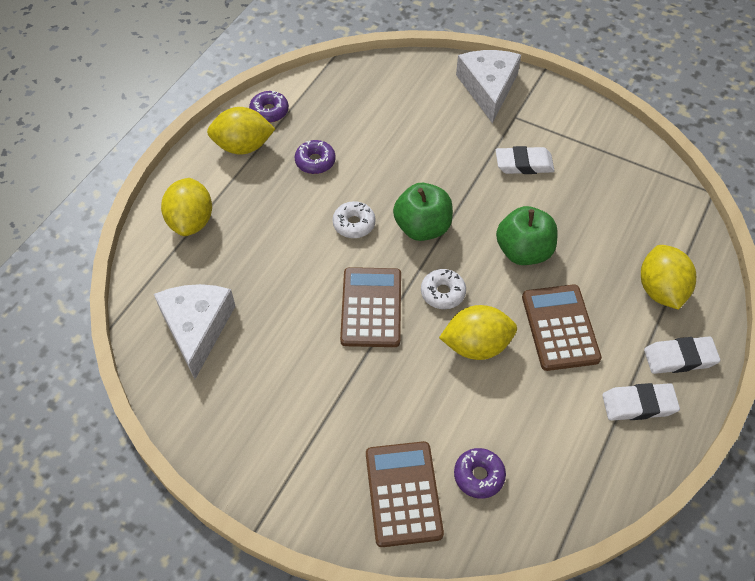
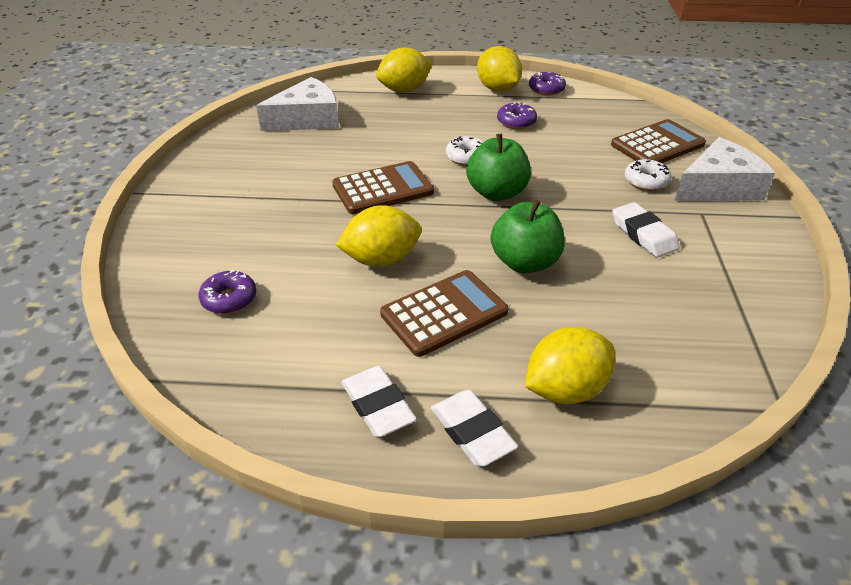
camera: 65 degrees right, 15 degrees down
brown calculator [366,441,444,547] -> brown calculator moved to [611,119,706,163]
white donut [421,269,466,309] -> white donut moved to [625,159,672,191]
yellow lemon [439,305,517,360] -> yellow lemon turned 75 degrees counterclockwise [336,205,422,267]

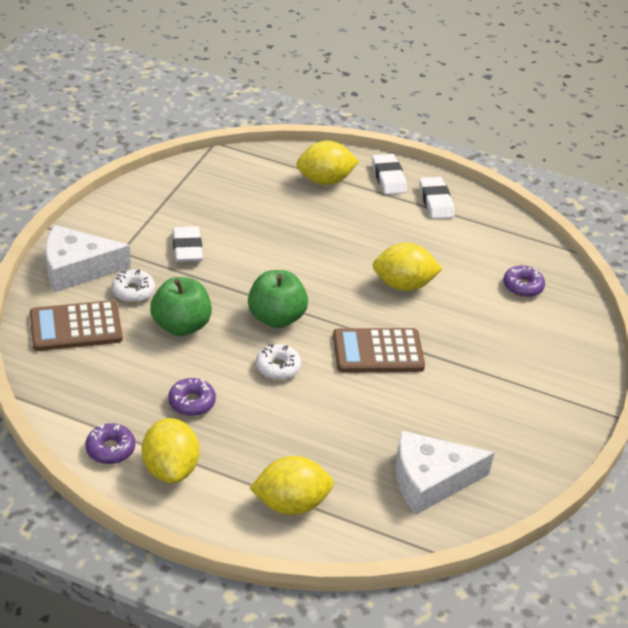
camera: 165 degrees left, 0 degrees up
brown calculator [380,270,508,357] -> none
green apple [491,200,565,273] -> green apple moved to [150,277,212,336]

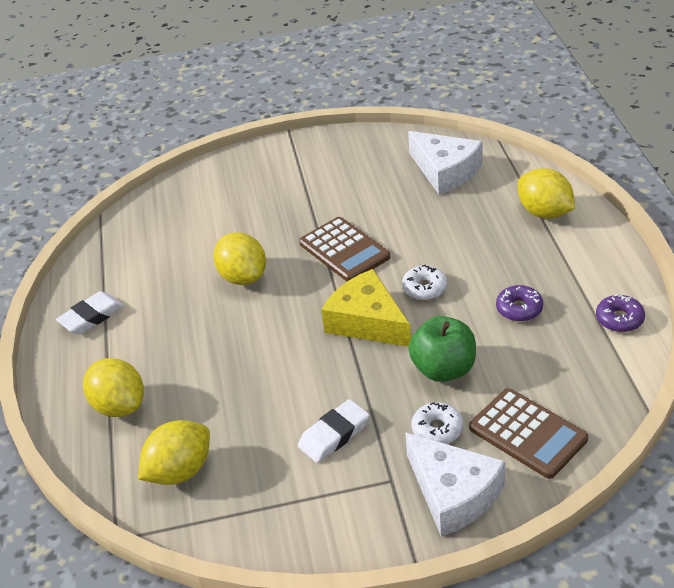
camera: 115 degrees left, 0 degrees up
yellow lemon [142,418,199,483] -> yellow lemon moved to [138,420,210,485]
green apple [248,270,308,328] -> yellow cheese [322,269,411,347]
white eraser [372,154,407,195] -> none
purple donut [503,265,545,297] -> none

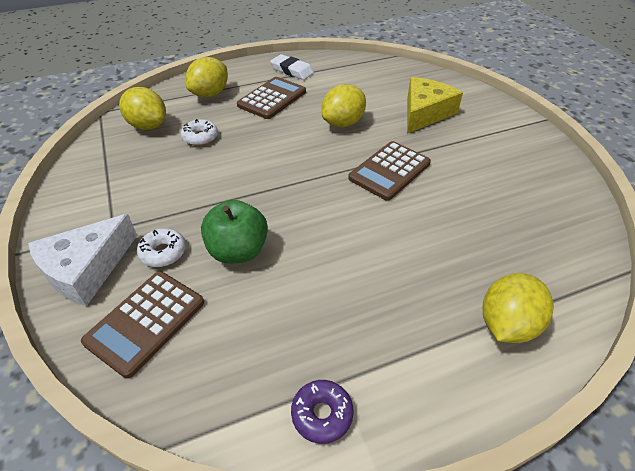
camera: 75 degrees right, 5 degrees up
white eraser [298,399,370,463] -> none
yellow cheese [322,269,411,347] -> yellow cheese moved to [407,77,463,134]
white donut [402,265,447,300] -> white donut moved to [181,119,218,146]
white cheese [408,131,482,195] -> none
purple donut [496,285,543,322] -> none
none -> brown calculator [237,77,306,119]

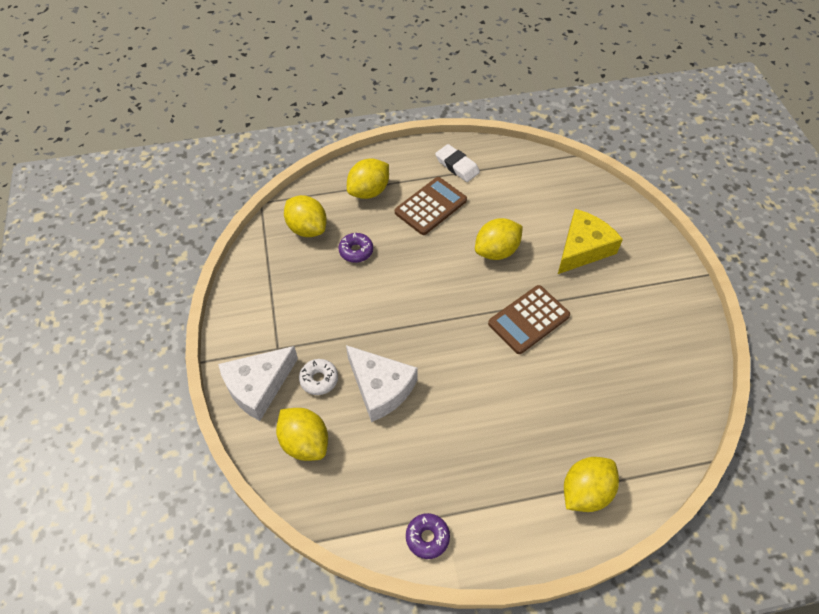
camera: 10 degrees right, 10 degrees up
brown calculator [81,271,204,379] -> yellow lemon [276,408,328,461]
white donut [181,119,218,146] -> purple donut [338,233,373,263]
green apple [201,200,268,263] -> white cheese [346,345,418,422]

